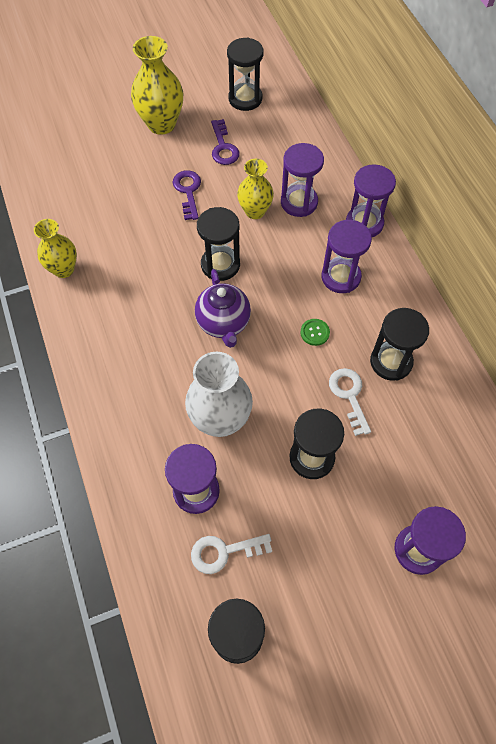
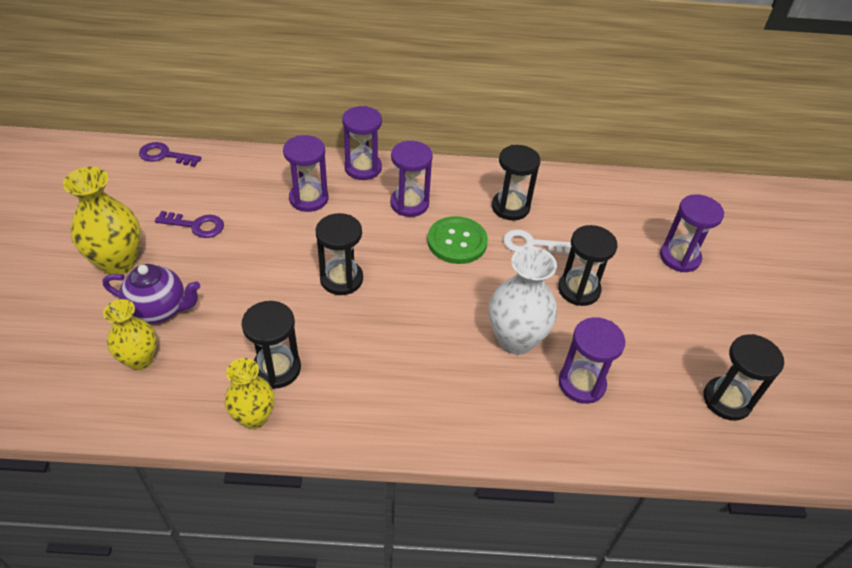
camera: 70 degrees left, 15 degrees down
purple key [173,170,201,220] -> purple key moved to [139,142,202,167]
white key [191,534,272,574] -> none
purple teapot [195,269,251,348] -> purple teapot moved to [103,264,200,324]
black hourglass [227,37,263,111] -> black hourglass moved to [242,301,301,389]
yellow vase [237,159,274,219] -> yellow vase moved to [103,299,157,370]
green button [300,319,330,346] -> green button [427,216,488,264], size x2.09

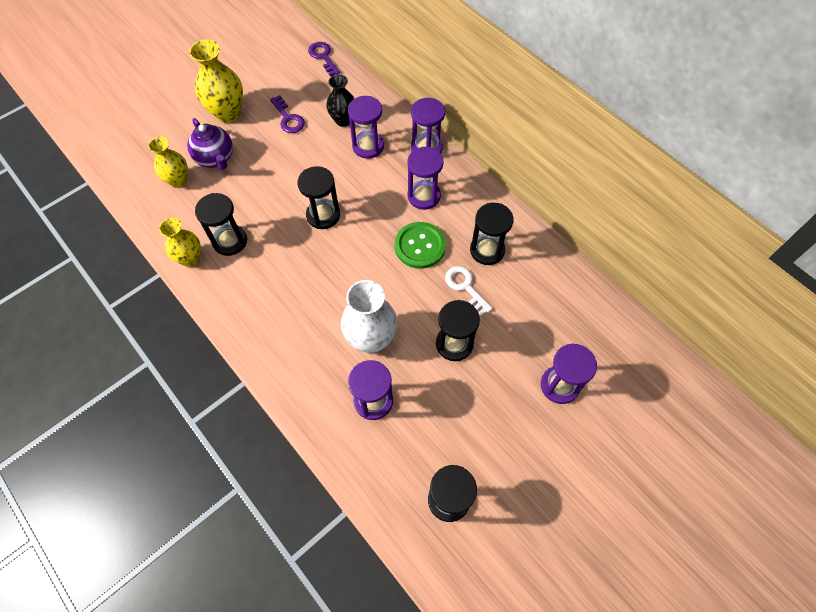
camera: 50 degrees right, 15 degrees up
none -> black vase [326,74,355,127]

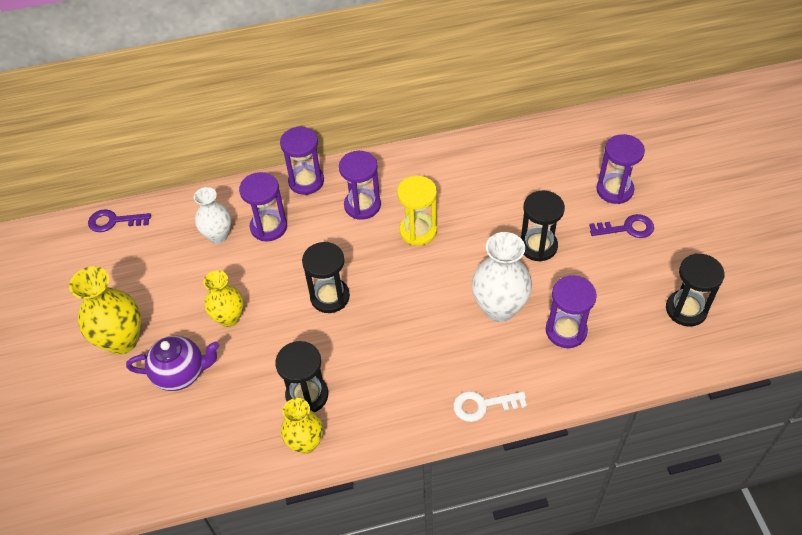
camera: 60 degrees left, 10 degrees down
yellow vase [148,137,188,188] -> yellow vase moved to [203,270,244,327]
purple key [270,95,305,133] -> purple key moved to [589,214,654,238]
black vase [326,74,355,127] -> white vase [194,187,231,244]
green button [394,222,446,269] -> yellow hourglass [397,176,437,246]
white key [445,266,492,316] -> white key moved to [453,391,527,422]
black hourglass [470,203,514,265] -> none

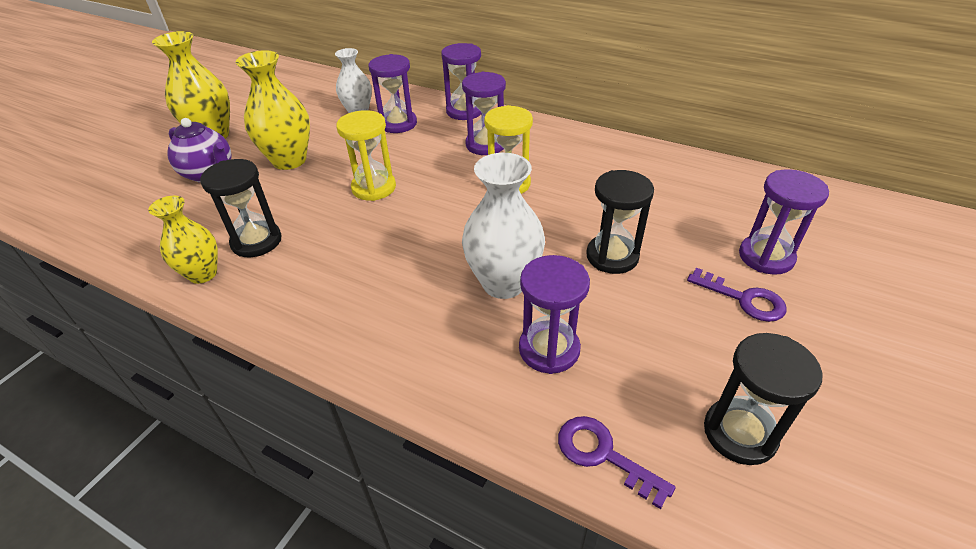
camera: 40 degrees right, 10 degrees down
purple key [88,209,151,232] -> purple key moved to [558,416,676,509]
yellow vase [203,270,244,327] -> yellow vase [236,50,310,170], size x1.53
black hourglass [302,242,350,313] -> yellow hourglass [336,110,396,201]
white key [453,391,527,422] -> none

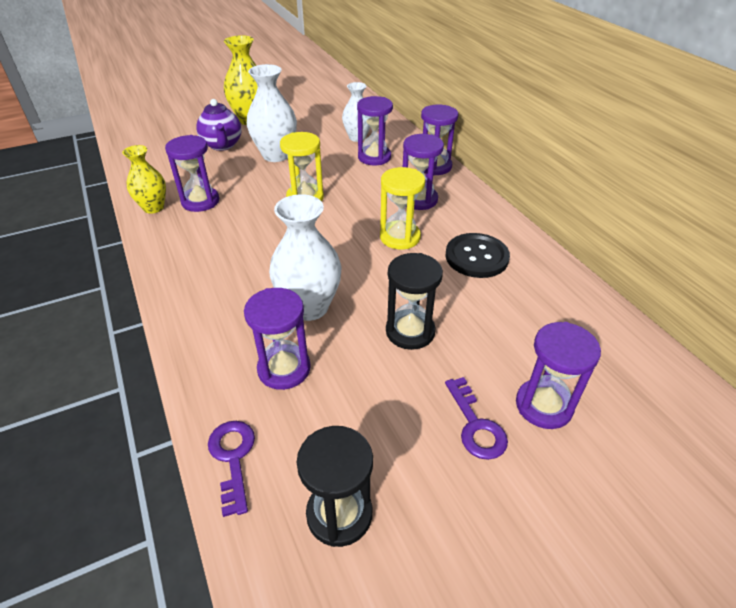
camera: 35 degrees right, 0 degrees up
black hourglass [200,159,282,257] -> purple hourglass [165,135,219,212]
yellow vase [236,50,310,170] -> white vase [247,64,297,162]
none -> black button [445,233,510,278]

